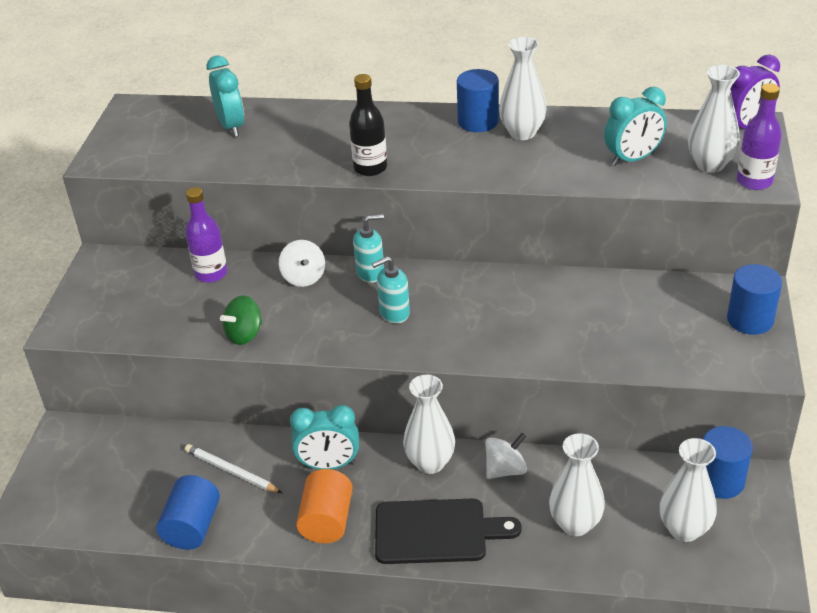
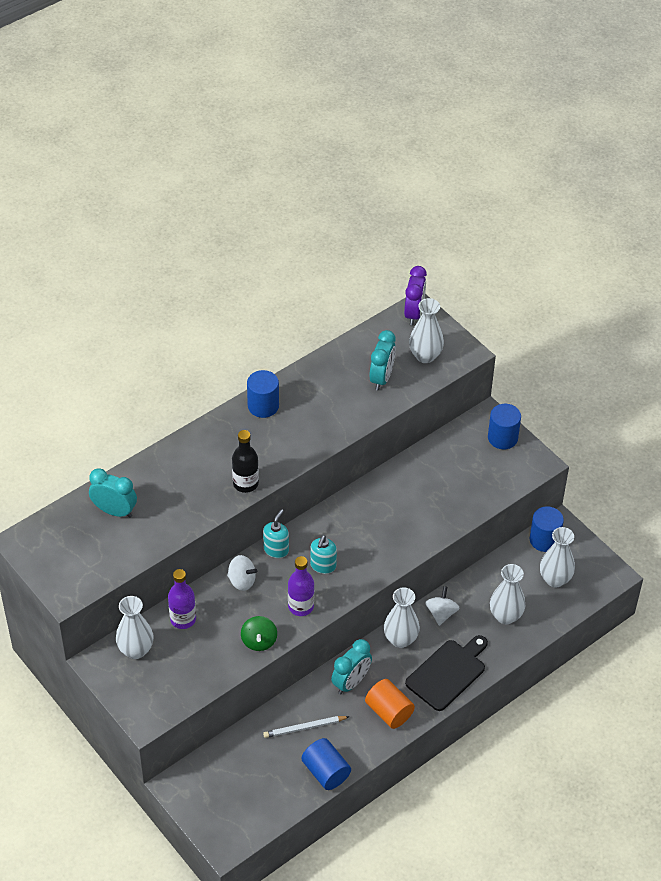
camera: 50 degrees left, 10 degrees up
white vase [499,37,547,140] -> white vase moved to [116,596,154,659]
purple bottle [737,83,782,190] -> purple bottle moved to [288,556,314,616]

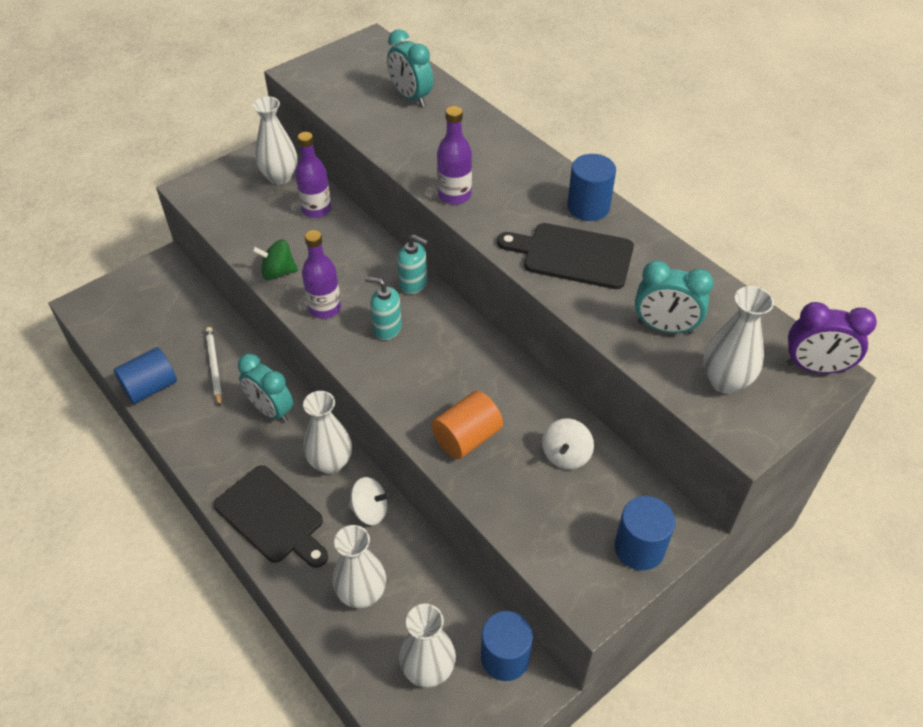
camera: 90 degrees right, 0 degrees up
turquoise clock [89,468,137,518] -> turquoise clock turned 120 degrees clockwise [387,29,433,107]
white spinning top [227,555,257,591] -> white spinning top moved to [542,419,594,469]
black bottle [232,430,259,493] -> purple bottle [437,106,472,205]
orange cylinder [365,679,415,729] -> orange cylinder moved to [431,391,503,459]
none -> black cutting board [497,223,634,289]

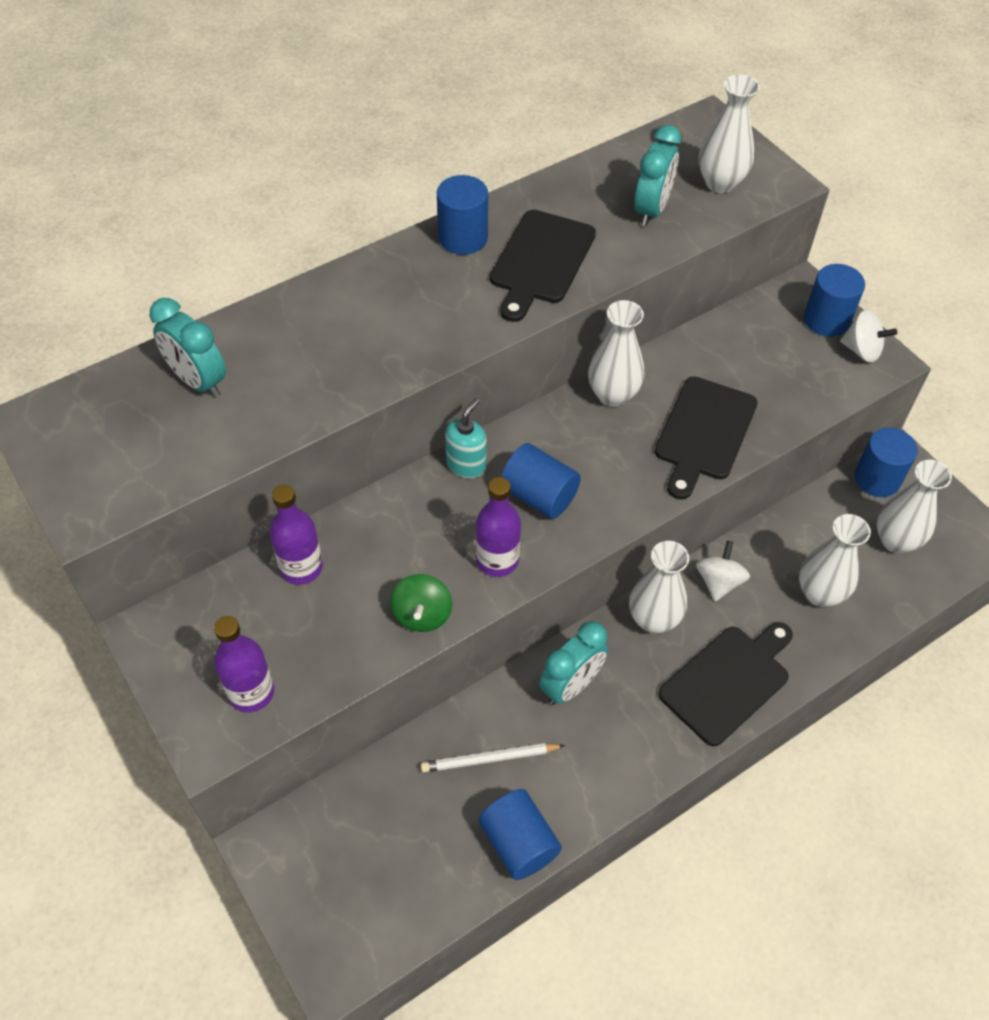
camera: 85 degrees left, 5 degrees up
white vase [252,96,297,185] -> white vase moved to [588,300,644,407]
turquoise soap dispenser [365,277,402,340] -> blue cylinder [501,443,581,519]
turquoise clock [387,29,433,107] -> turquoise clock turned 75 degrees clockwise [150,298,226,398]
orange cylinder [431,391,503,459] -> black cutting board [655,376,757,500]
purple bottle [437,106,472,205] -> purple bottle moved to [214,616,274,712]
white spinning top [542,419,594,469] -> white spinning top moved to [840,310,897,363]
purple clock [787,302,877,374] -> none

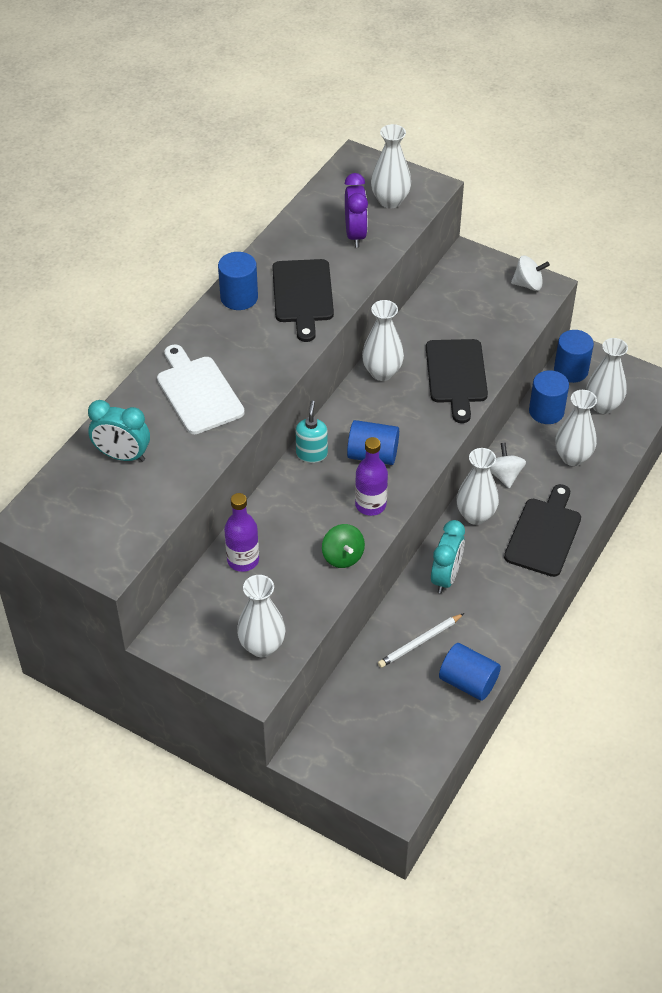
camera: 25 degrees left, 5 degrees down
purple bottle [214,616,274,712] -> white vase [237,575,285,657]
turquoise clock [634,125,681,226] -> purple clock [345,173,368,248]
blue cylinder [804,264,865,337] -> blue cylinder moved to [529,370,569,424]
none -> white cutting board [157,344,245,434]

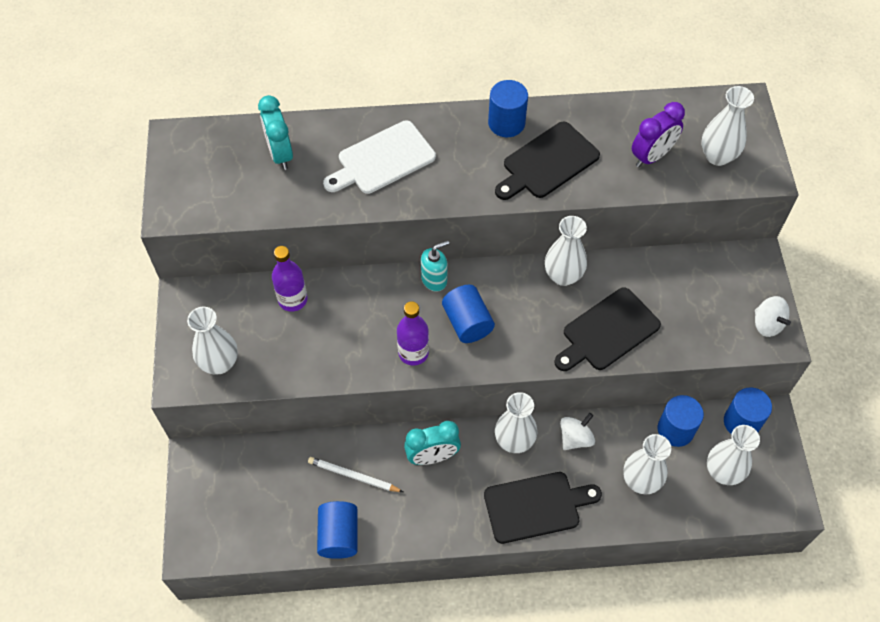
camera: 55 degrees right, 10 degrees up
white cutting board [157,344,245,434] -> white cutting board turned 150 degrees counterclockwise [323,120,436,194]
green spinning top [322,524,365,568] -> none

